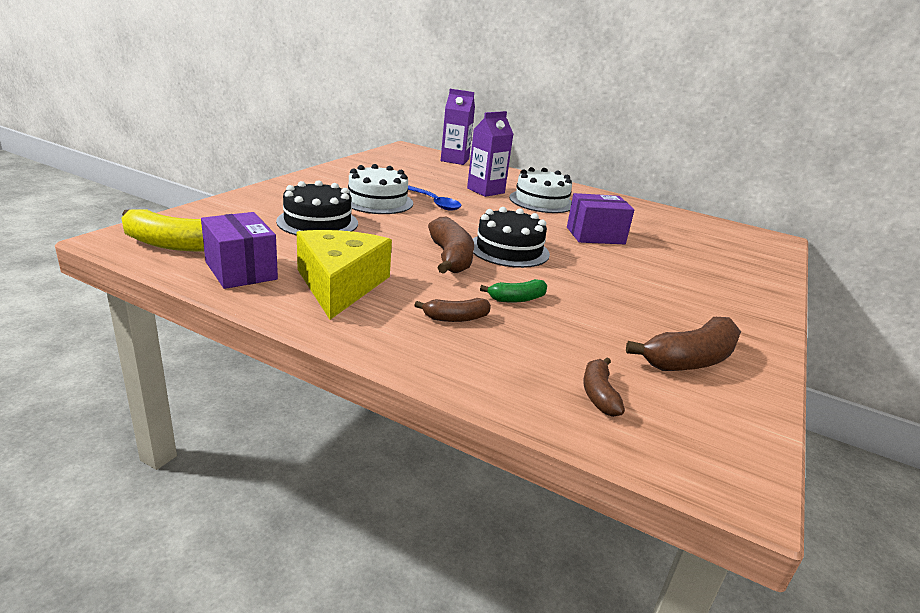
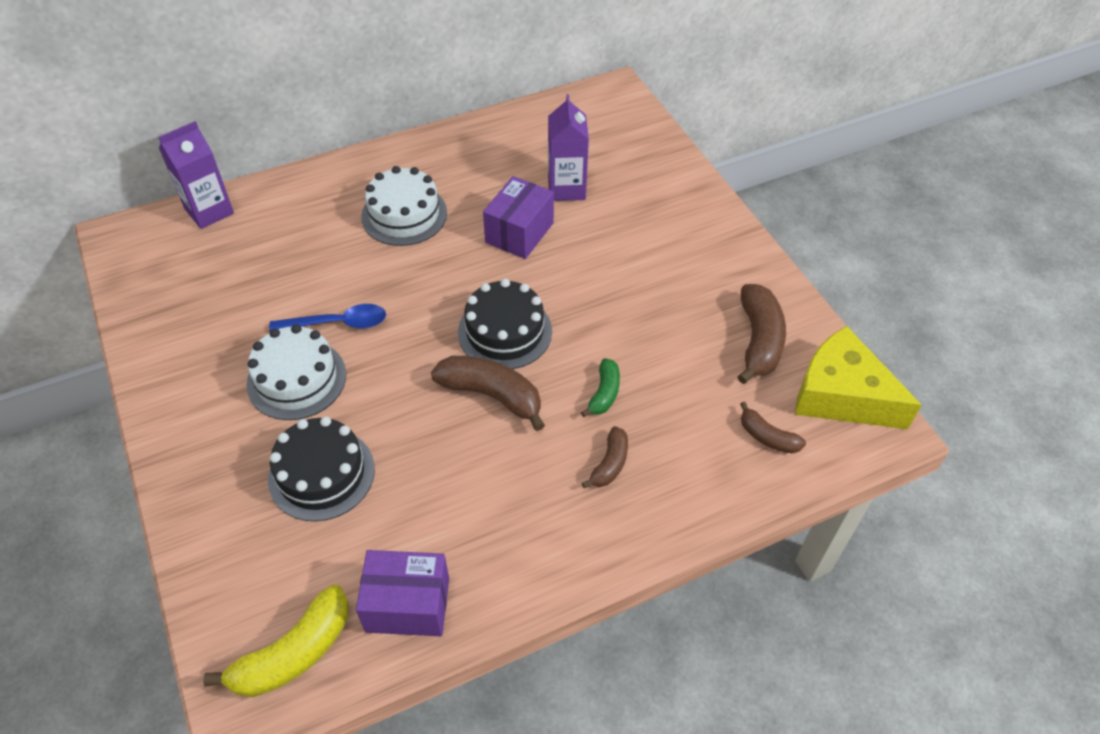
camera: 50 degrees left, 25 degrees up
yellow cheese [297,230,392,320] -> yellow cheese moved to [795,326,922,429]
purple carton [467,111,513,197] -> purple carton moved to [548,94,589,201]

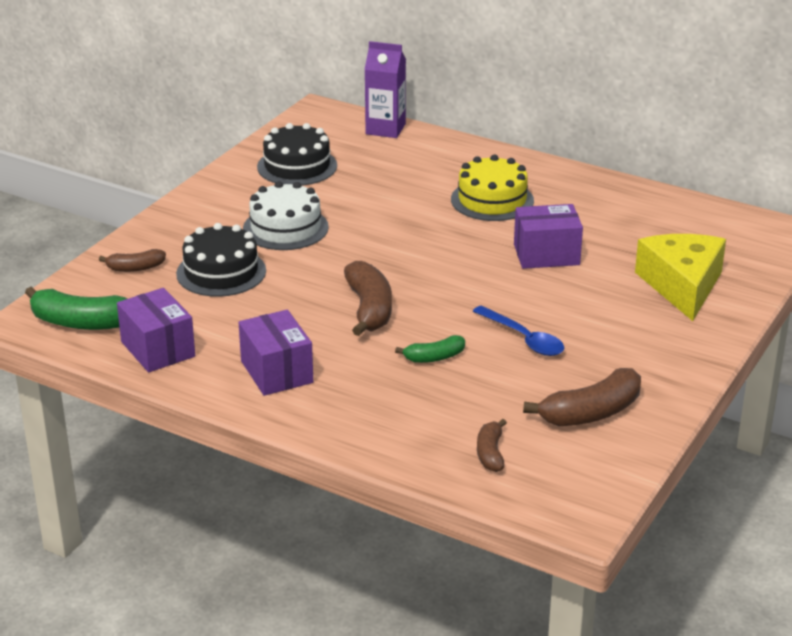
camera: 55 degrees right, 20 degrees down
yellow banana [203,585,349,698] -> green banana [25,287,127,330]
blue spoon [269,304,386,331] -> blue spoon moved to [473,305,564,356]
white cake [361,166,447,246] -> yellow cake [451,155,534,221]
black cake [458,279,552,369] -> black cake moved to [257,123,337,186]
purple carton [548,94,589,201] -> none
brown banana [582,426,628,488] -> brown banana moved to [99,249,166,272]
yellow cheese [795,326,922,429] -> yellow cheese moved to [635,234,726,321]
none -> purple box [239,310,313,396]

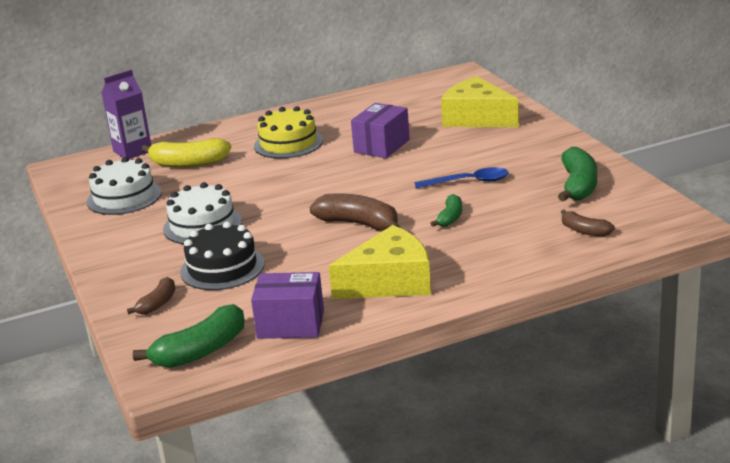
camera: 50 degrees left, 5 degrees down
purple box [239,310,313,396] -> yellow cheese [329,225,431,299]
black cake [257,123,337,186] -> white cake [87,157,162,215]
brown banana [523,368,641,426] -> green banana [558,147,597,201]
none -> yellow banana [141,138,231,167]

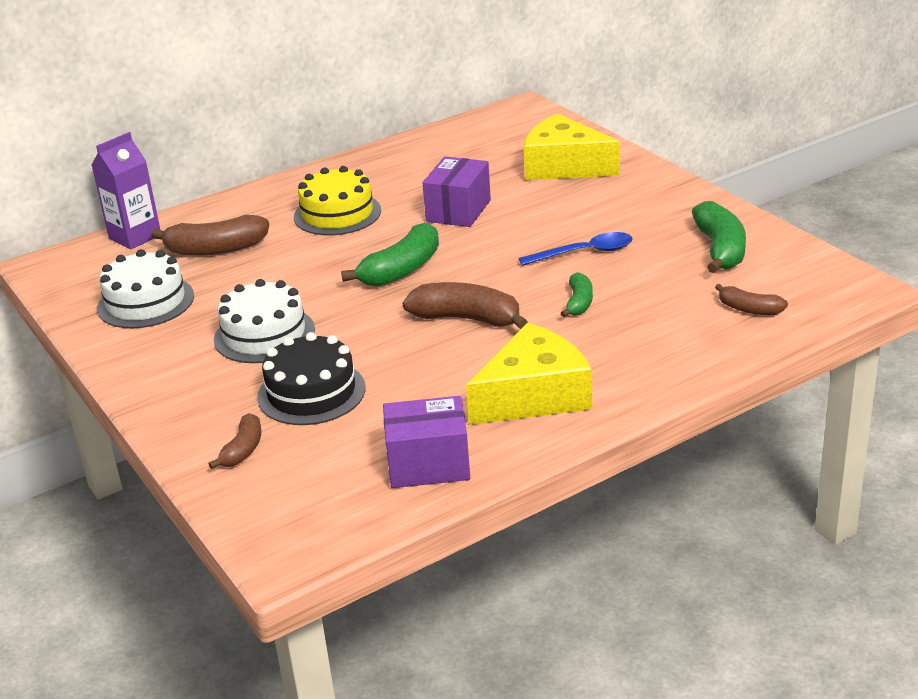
camera: 10 degrees left, 5 degrees up
green banana [133,304,244,368] -> green banana moved to [341,222,439,287]
yellow banana [141,138,231,167] -> brown banana [151,215,269,256]

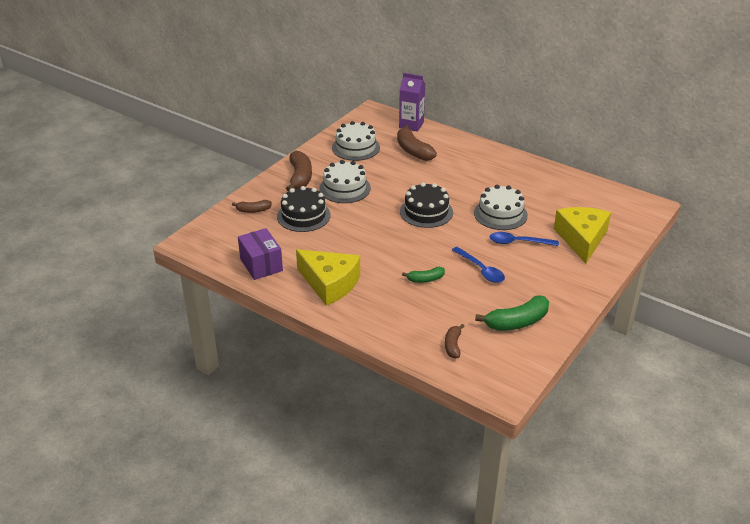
camera: 65 degrees right, 5 degrees up
yellow cake [294,166,381,235] -> none
green banana [341,222,439,287] -> black cake [400,182,453,228]
brown banana [403,282,528,329] -> brown banana moved to [286,151,312,191]
purple box [423,157,491,227] -> white cake [474,185,528,230]
none -> blue spoon [490,232,559,246]

